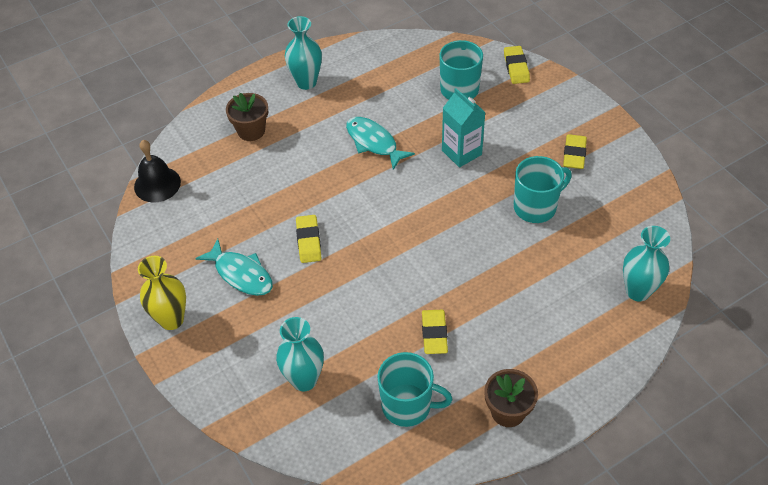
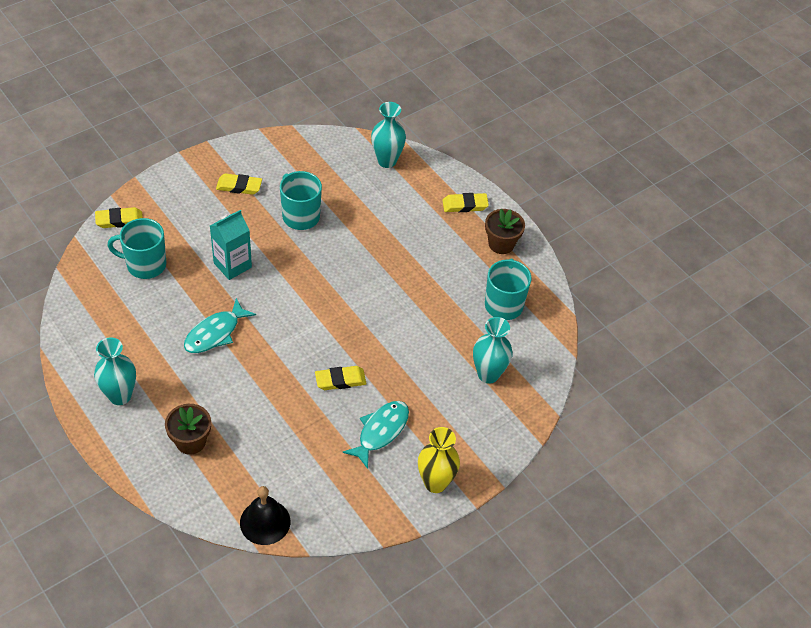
camera: 100 degrees left, 0 degrees up
yellow eraser [422,310,448,354] -> yellow eraser moved to [442,193,489,212]

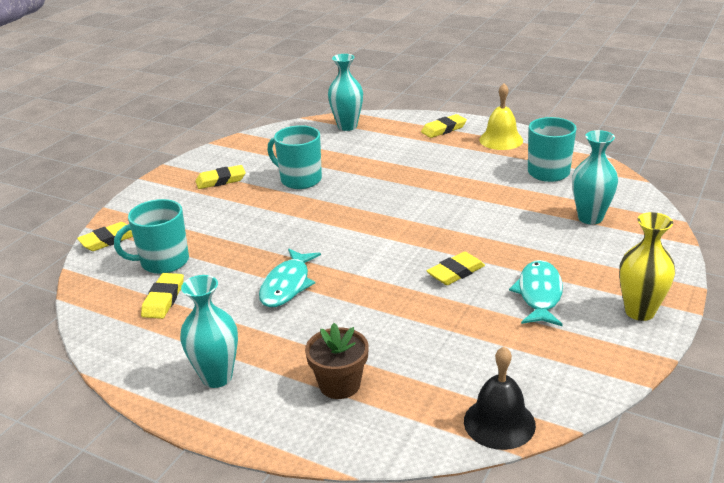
camera: 20 degrees left, 20 degrees down
turquoise carton [210,210,252,280] -> none
brown flower pot [485,209,525,254] -> yellow bell [479,83,523,150]
none -> yellow eraser [141,273,184,319]

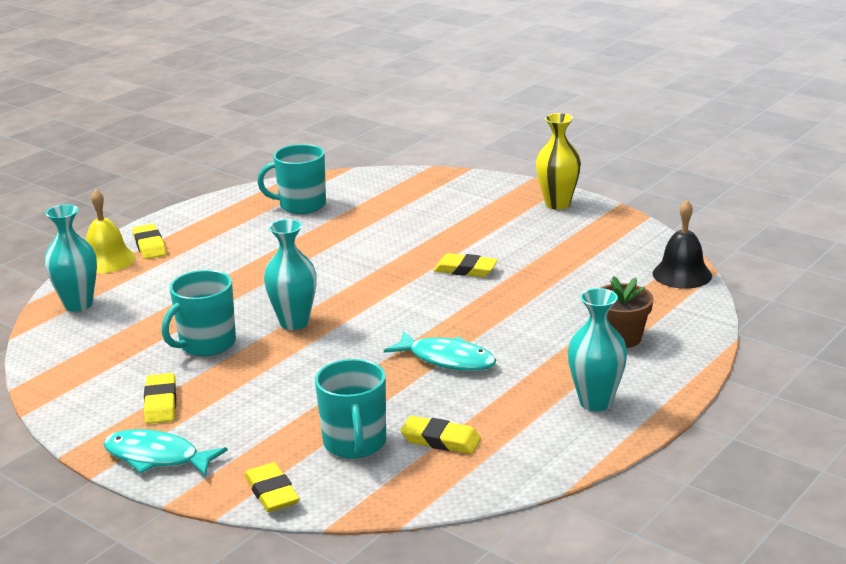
camera: 80 degrees left, 5 degrees down
yellow eraser [427,252,485,285] -> yellow eraser turned 45 degrees counterclockwise [434,253,498,277]
yellow bell [479,83,523,150] -> yellow bell moved to [86,190,136,273]
turquoise fish [509,260,563,326] -> turquoise fish moved to [103,429,228,477]
turquoise vase [572,130,618,224] -> turquoise vase moved to [264,219,317,330]

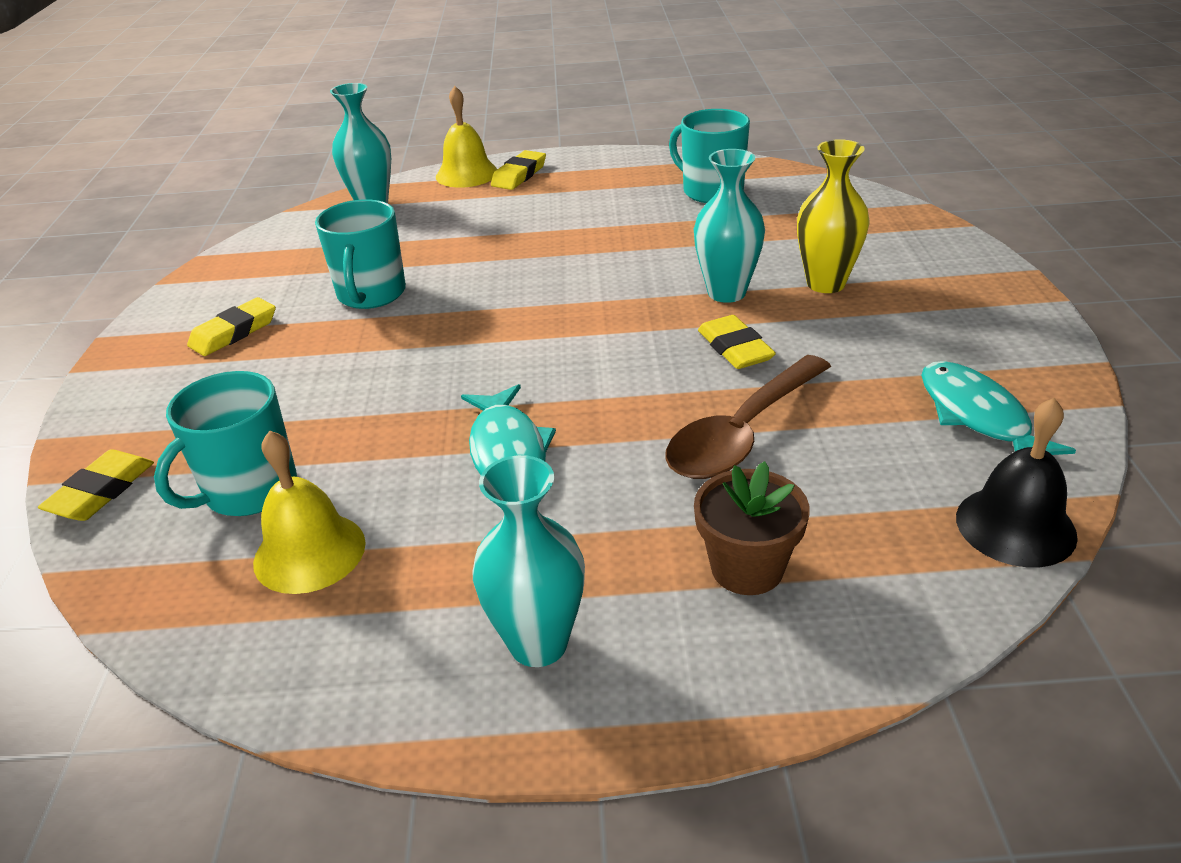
camera: 50 degrees right, 10 degrees up
turquoise fish [103,429,228,477] -> turquoise fish moved to [921,361,1076,455]
turquoise mug [162,270,236,356] -> turquoise mug turned 90 degrees counterclockwise [315,199,406,309]
turquoise vase [264,219,317,330] -> turquoise vase moved to [694,149,765,303]
yellow eraser [400,416,481,454] -> yellow bell [253,430,366,594]
yellow vase [536,113,581,210] -> yellow vase moved to [797,139,869,293]
none -> brown spoon [665,355,831,479]

